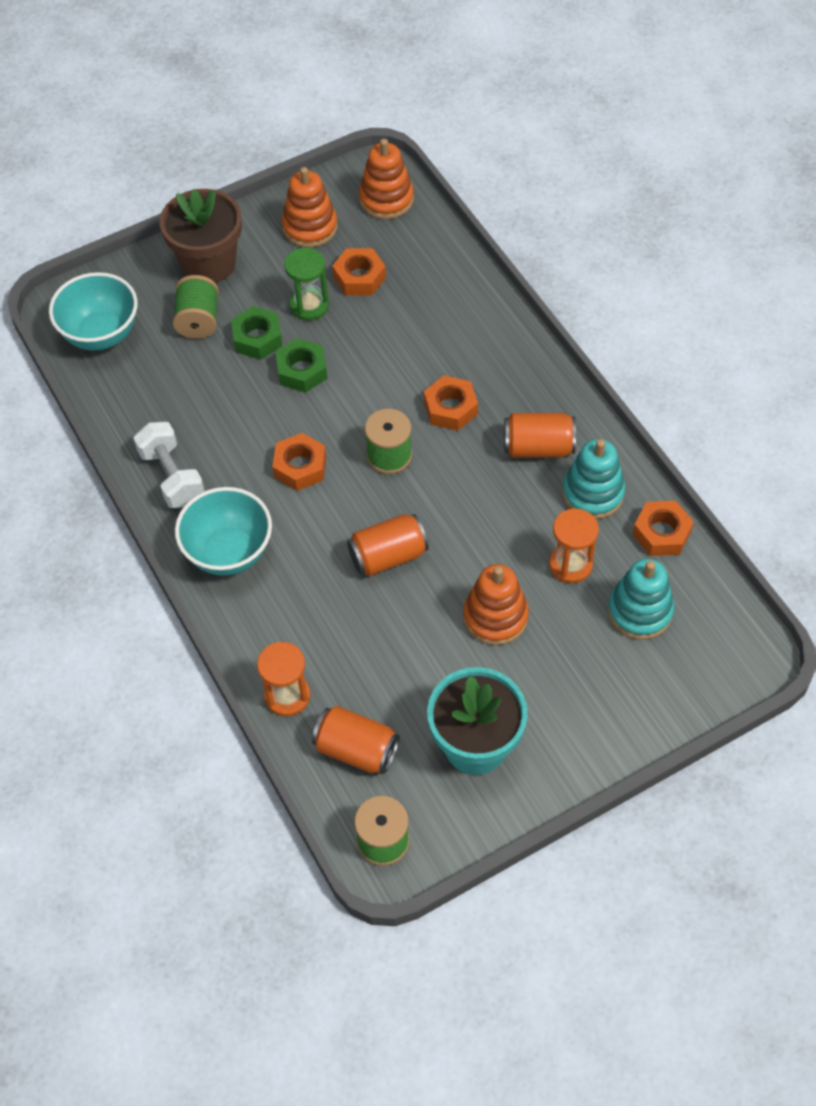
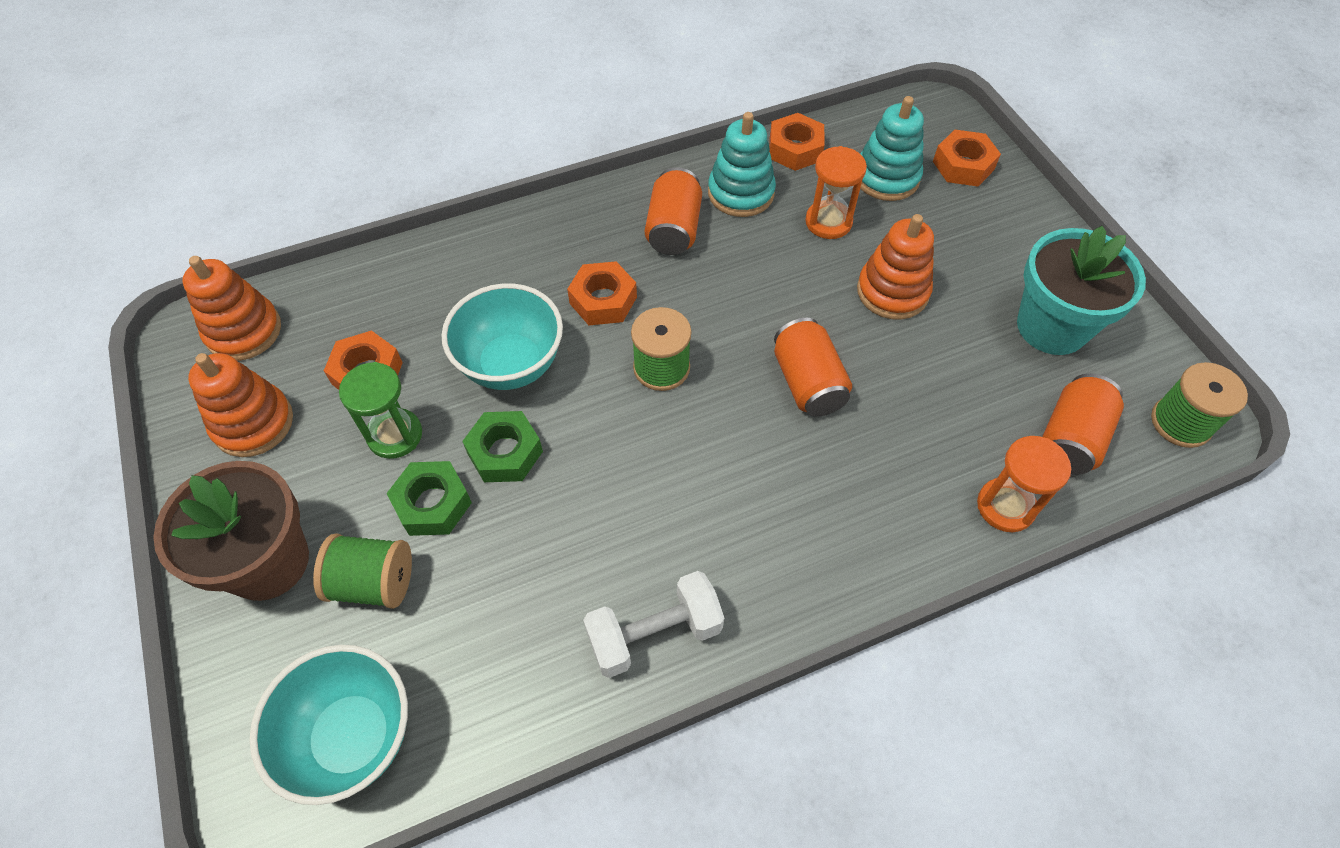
camera: 85 degrees left, 0 degrees up
turquoise bowl [175,487,272,576] -> turquoise bowl moved to [442,283,563,390]
orange nut [272,433,326,491] -> orange nut moved to [933,130,1001,186]

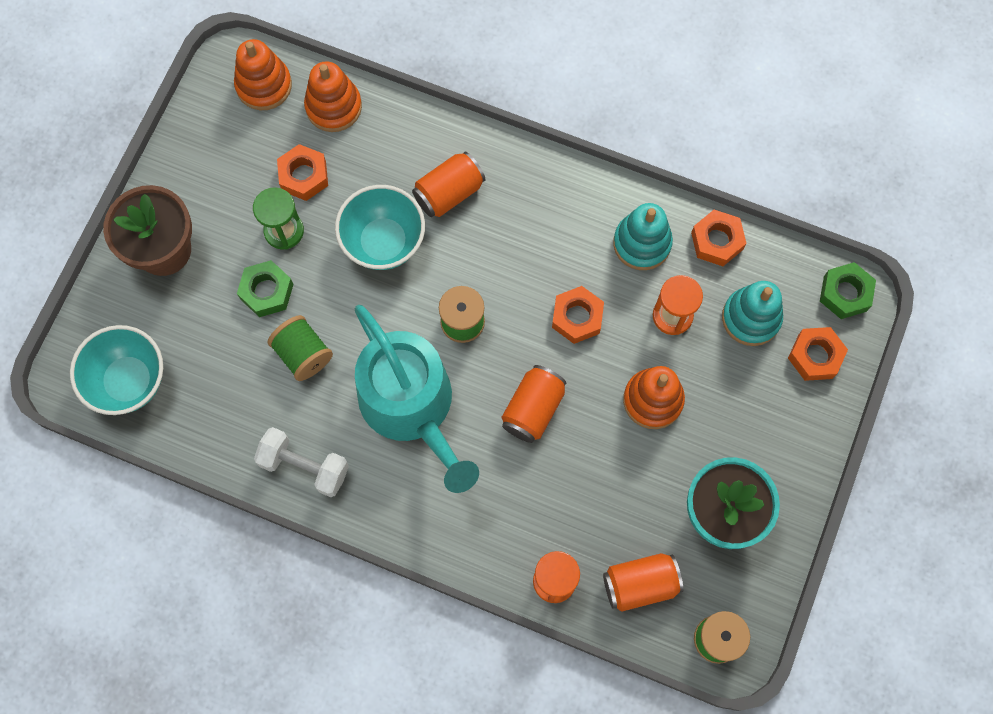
camera: 45 degrees right, 15 degrees up
orange stacking toy [188,353,293,457] -> orange stacking toy moved to [304,61,362,132]
green spool [313,533,412,609] -> green spool moved to [268,315,333,381]
green nut [462,411,543,482] -> green nut moved to [820,262,876,319]
orange nut [567,261,637,325] -> orange nut moved to [552,286,604,344]
orange can [645,167,702,255] -> orange can moved to [412,152,485,217]
none -> turquoise watering can [355,305,479,493]

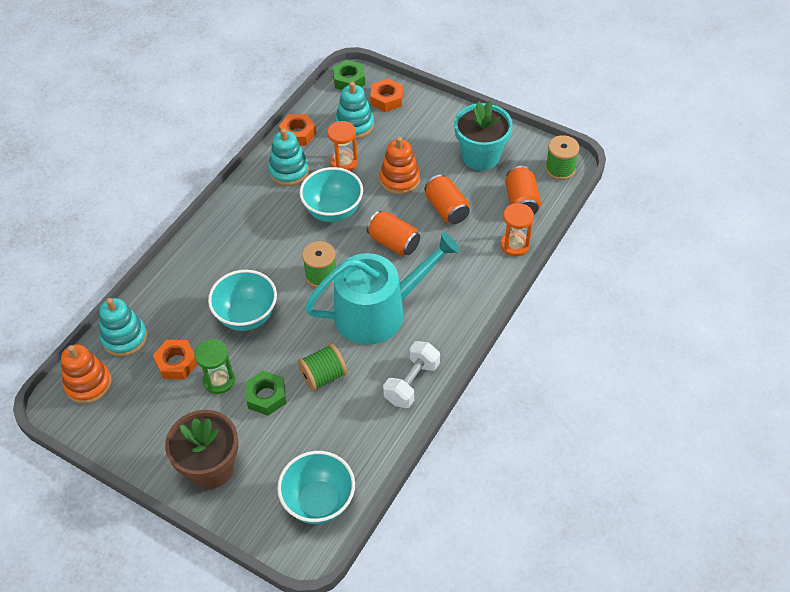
camera: 80 degrees left, 20 degrees down
orange stacking toy [304,61,362,132] -> turquoise stacking toy [100,298,147,357]
orange can [412,152,485,217] -> orange can moved to [424,175,470,224]
orange nut [552,286,604,344] -> turquoise bowl [300,167,363,222]

